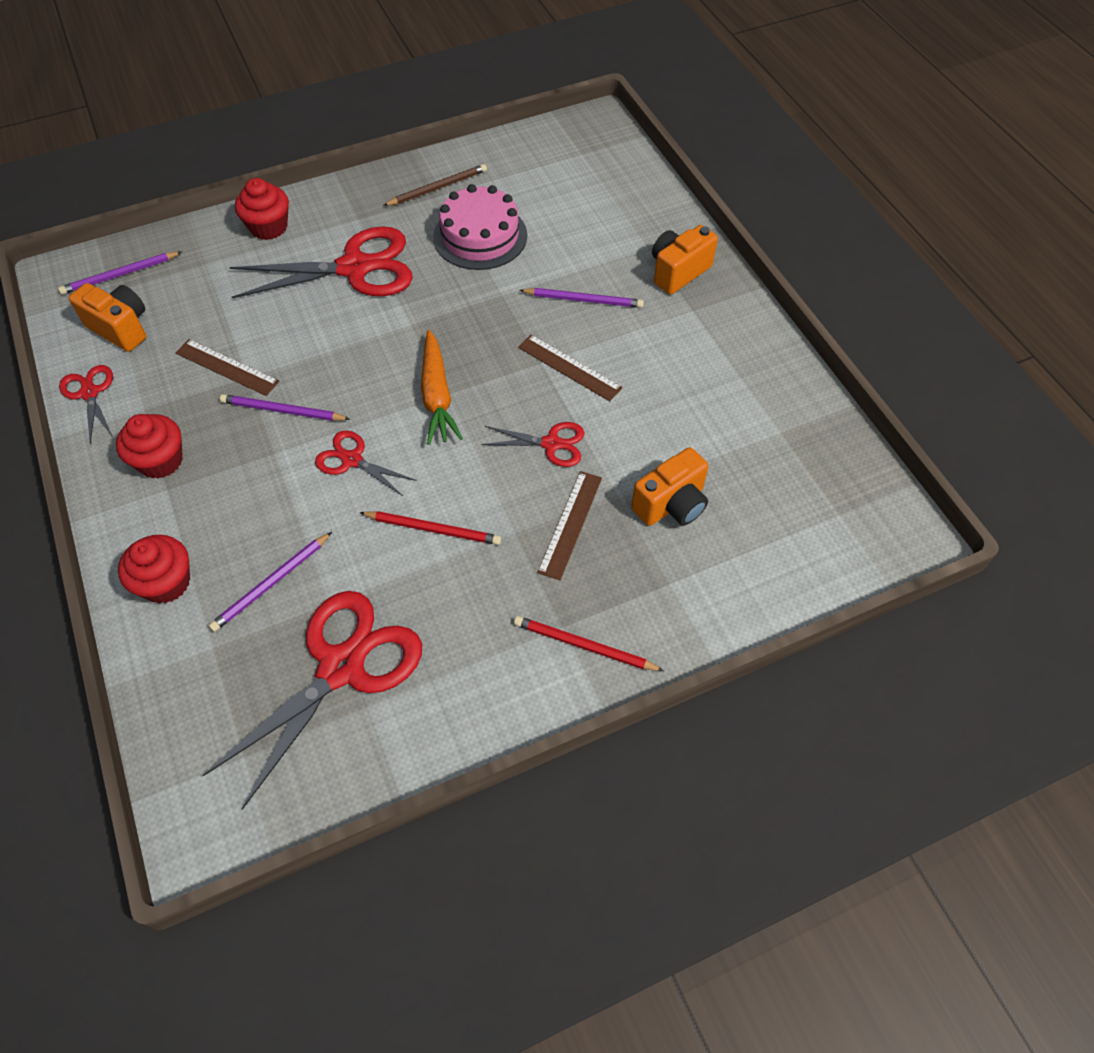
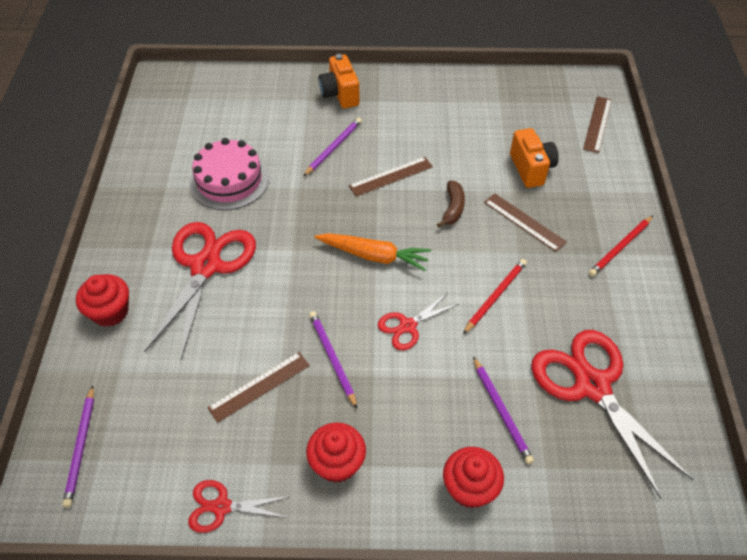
camera: 65 degrees left, 5 degrees down
orange camera [69,283,146,352] -> none
purple pencil [220,394,350,421] -> purple pencil turned 120 degrees clockwise [309,311,357,408]
brown pencil [383,164,487,206] -> none
red scissors [481,422,585,467] -> brown banana [437,181,465,228]
none -> brown ruler [583,96,612,153]

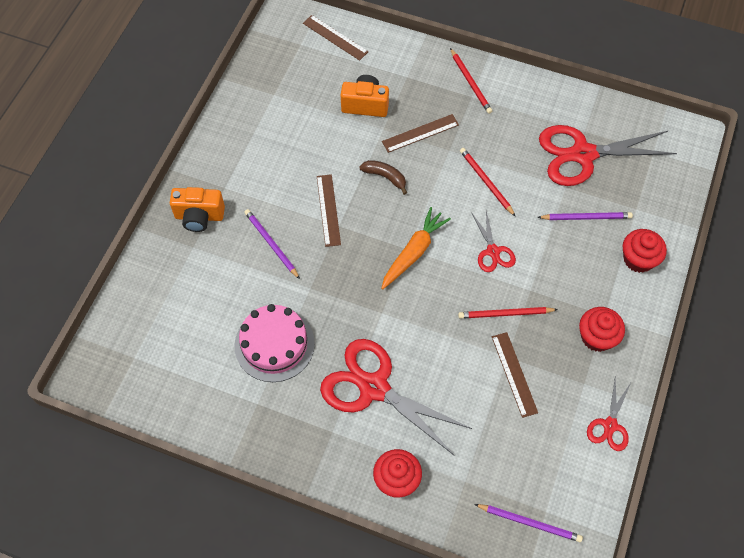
camera: 70 degrees left, 10 degrees up
purple pencil [309,311,357,408] -> red pencil [458,307,558,319]

